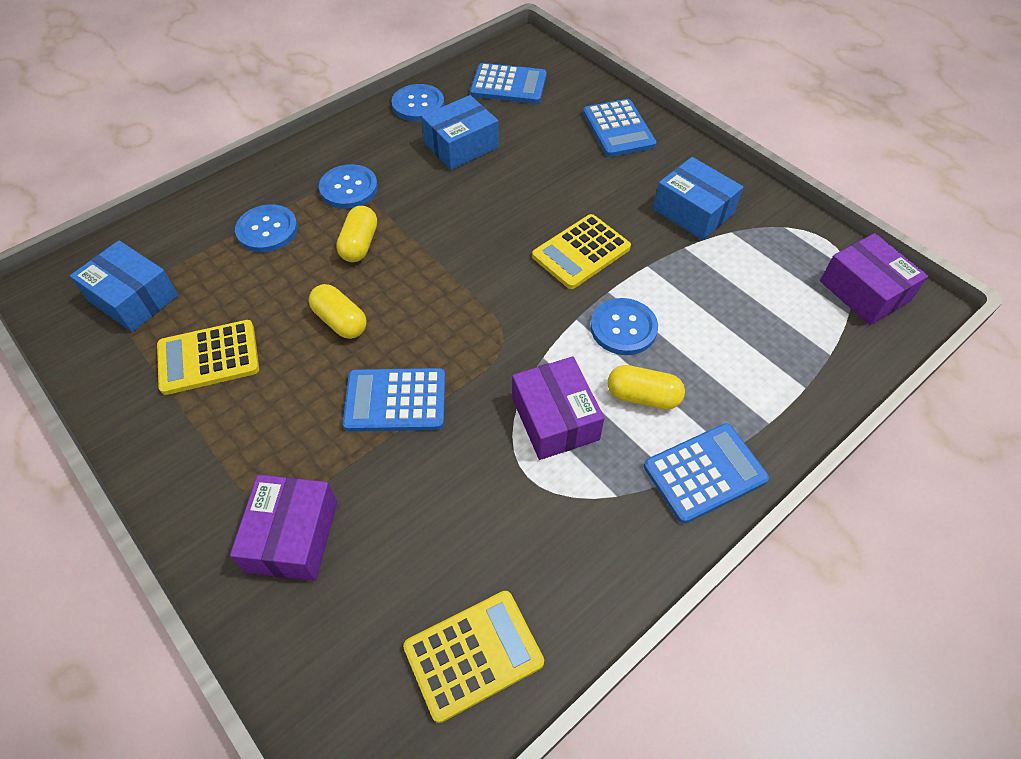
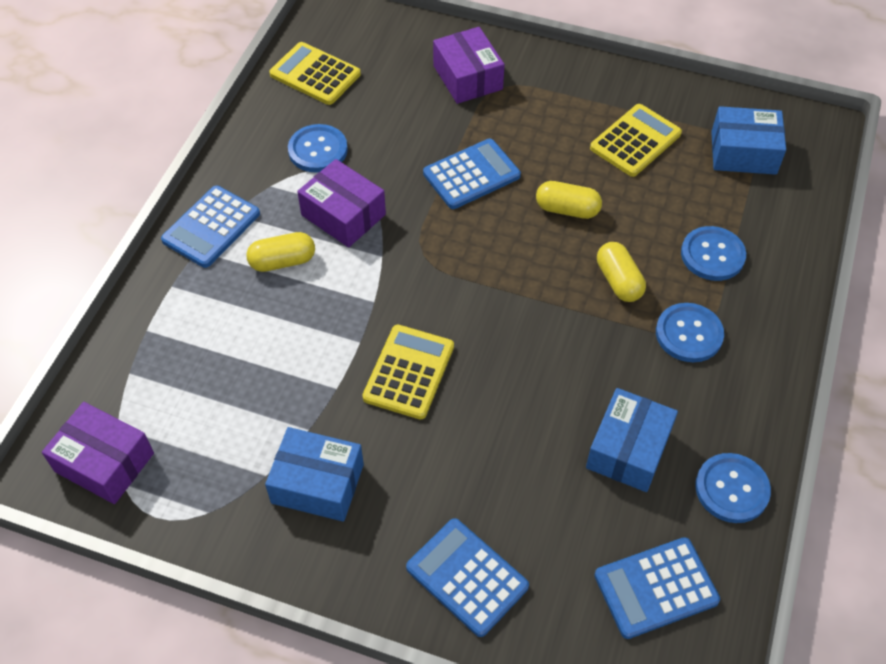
camera: 150 degrees right, 0 degrees up
yellow calculator [403,591,544,723] -> yellow calculator turned 90 degrees clockwise [269,42,361,105]
blue button [591,298,658,355] -> blue button moved to [288,124,348,173]

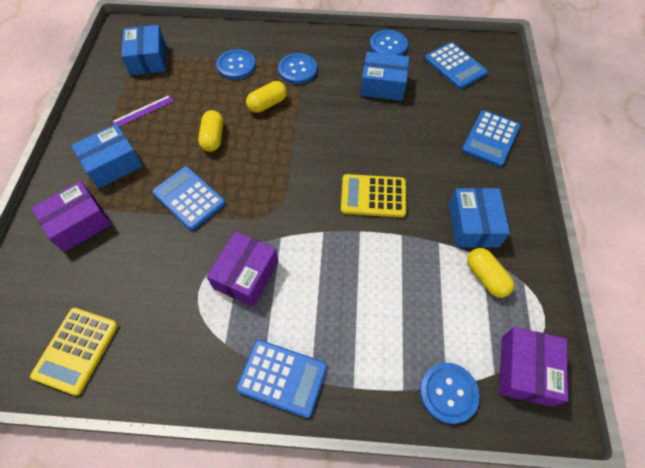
camera: 105 degrees left, 5 degrees up
yellow capsule [246,232,315,272] -> yellow capsule moved to [467,248,514,298]
blue button [288,124,348,173] -> blue button moved to [420,363,480,424]
yellow calculator [590,104,682,177] -> purple ruler [112,95,174,127]
none -> blue box [71,124,143,189]

